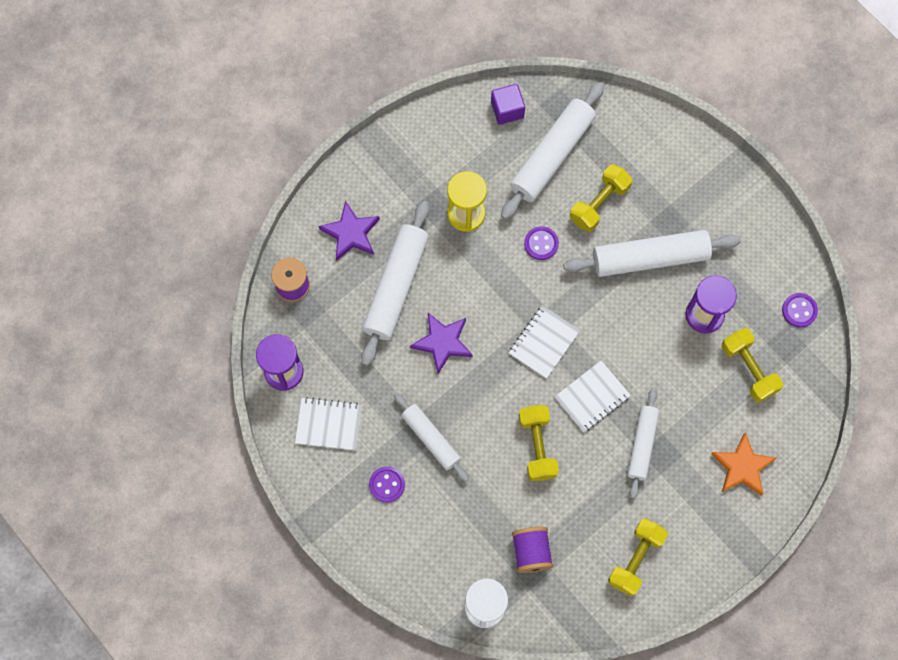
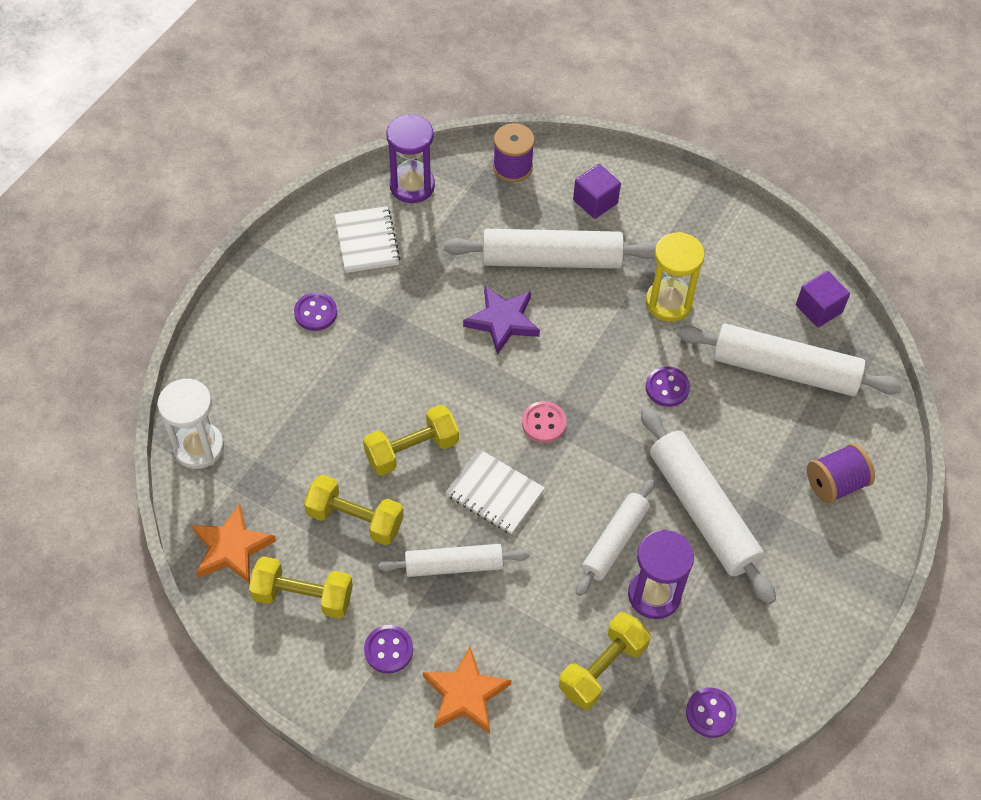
camera: 70 degrees right, 15 degrees down
purple star [319,201,380,261] -> purple cube [573,164,621,219]
white rolling pin [394,393,469,482] -> white rolling pin moved to [576,479,655,596]
white notebook [509,306,580,379] -> pink button [522,401,567,443]
purple spool [512,527,553,573] -> purple spool moved to [807,443,875,504]
yellow dumbbell [570,164,632,232] -> yellow dumbbell moved to [304,475,404,545]
none -> orange star [192,503,276,584]
none -> purple button [364,625,413,674]

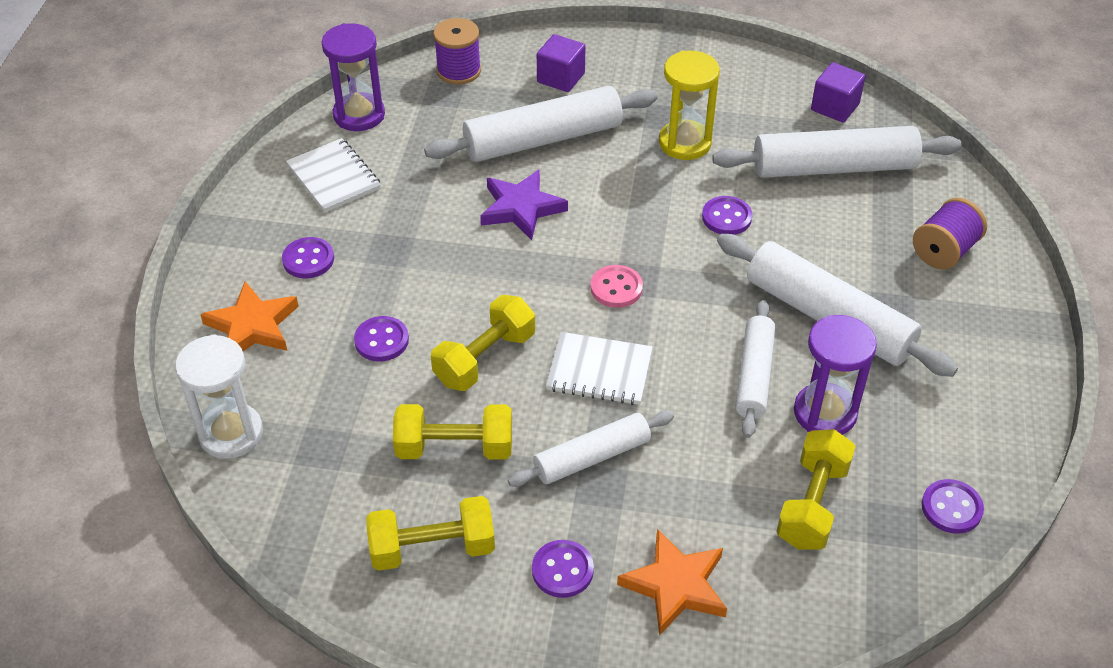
camera: 20 degrees left, 10 degrees down
orange star [192,503,276,584] -> orange star moved to [200,281,299,351]
none -> purple button [354,316,409,361]

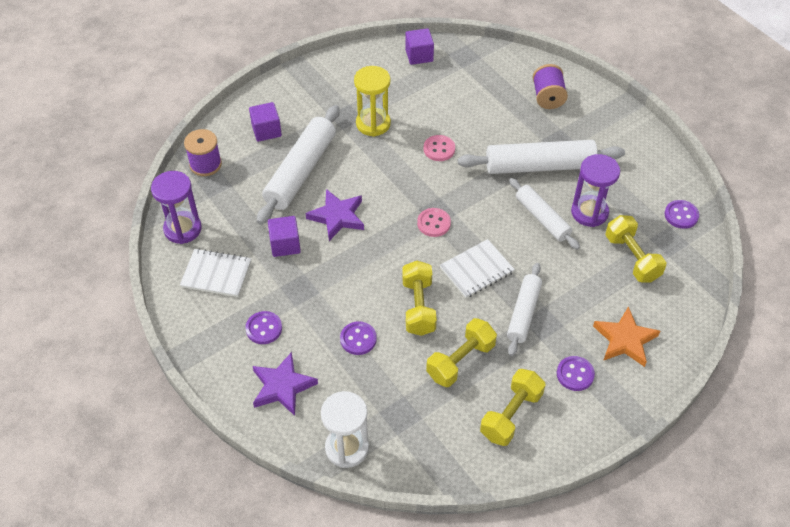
camera: 45 degrees left, 5 degrees up
orange star [200,281,299,351] -> purple star [253,352,318,416]
purple button [702,196,752,235] -> pink button [424,135,455,161]
white rolling pin [712,126,962,178] -> none
none -> purple cube [268,216,301,257]

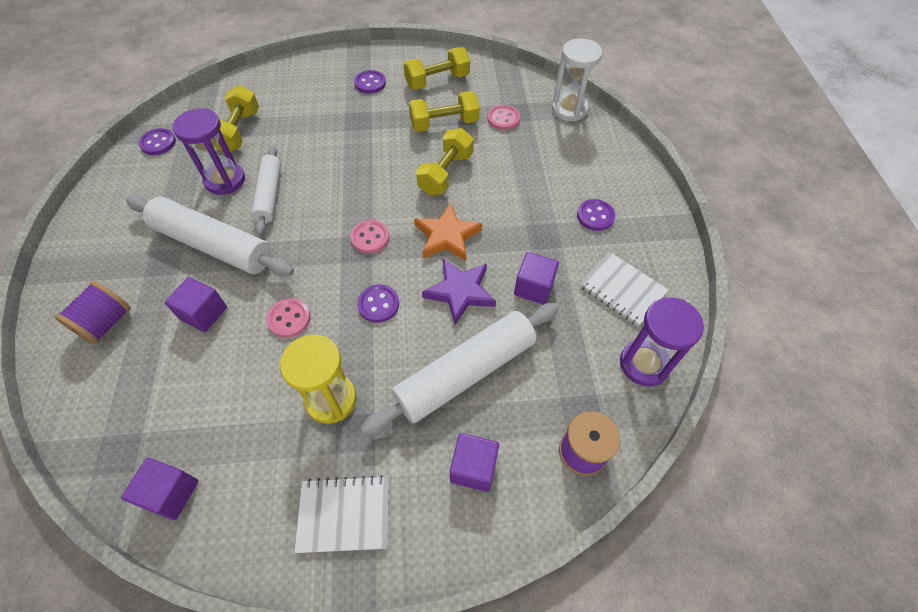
camera: 150 degrees left, 5 degrees up
purple star [253,352,318,416] -> none
purple button [340,321,377,355] -> purple button moved to [357,284,399,323]
white notebook [440,239,515,298] -> white notebook moved to [294,475,389,553]
white rolling pin [507,263,542,356] -> none
orange star [593,306,660,367] -> orange star moved to [414,202,483,261]
none -> purple cube [165,277,227,332]
none -> pink button [487,105,520,130]

